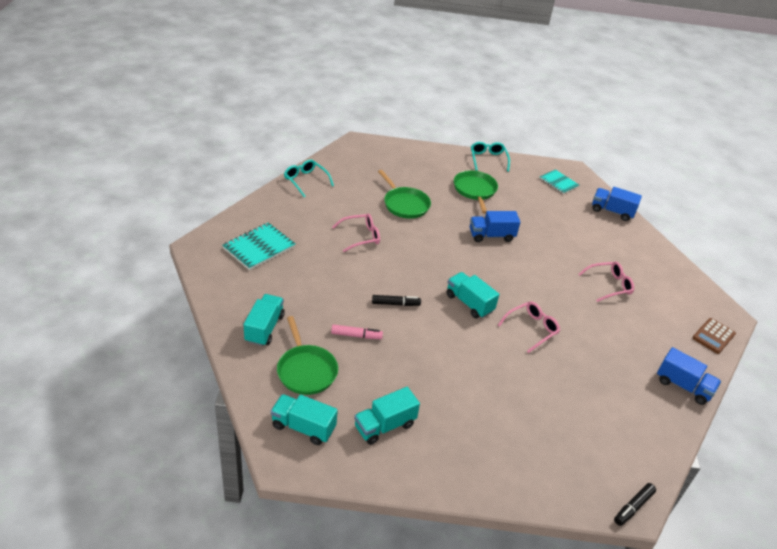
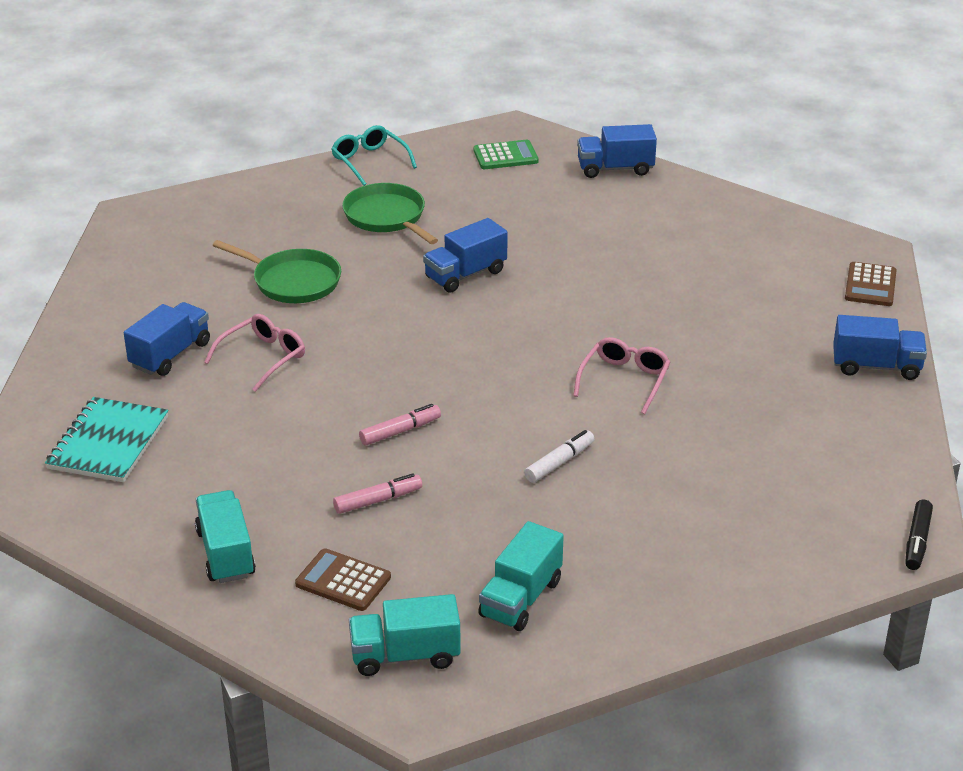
camera: 25 degrees left, 5 degrees down
green pan [277,316,338,395] -> brown calculator [295,548,391,611]
turquoise glasses [284,159,334,197] -> none
black marker [372,295,421,306] -> pink marker [359,404,441,445]
turquoise truck [446,272,499,318] -> none
turquoise notebook [539,169,579,194] -> green calculator [474,140,538,169]
pink glasses [578,262,634,302] -> none
none -> blue truck [124,302,210,376]
none -> white marker [524,430,594,483]

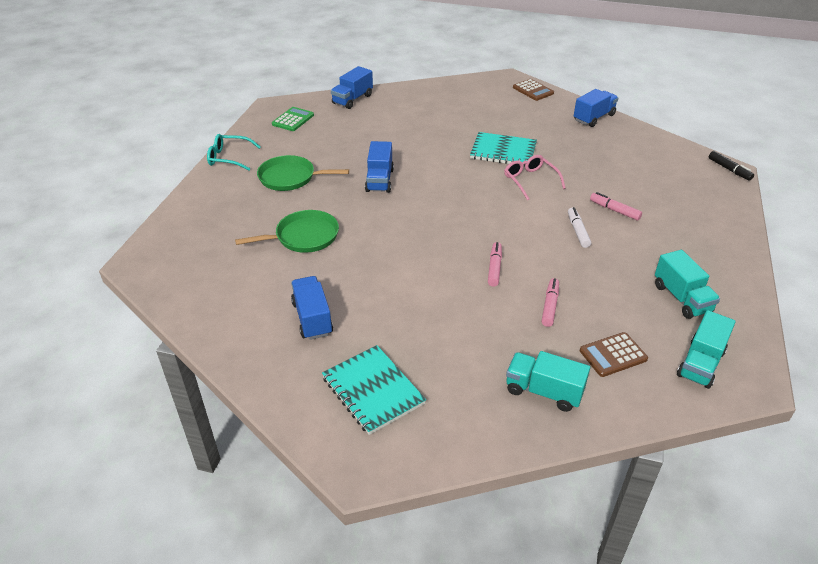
camera: 50 degrees left, 5 degrees up
pink glasses [204,314,305,392] -> none
none -> turquoise notebook [470,132,537,166]
none -> pink marker [590,192,642,221]

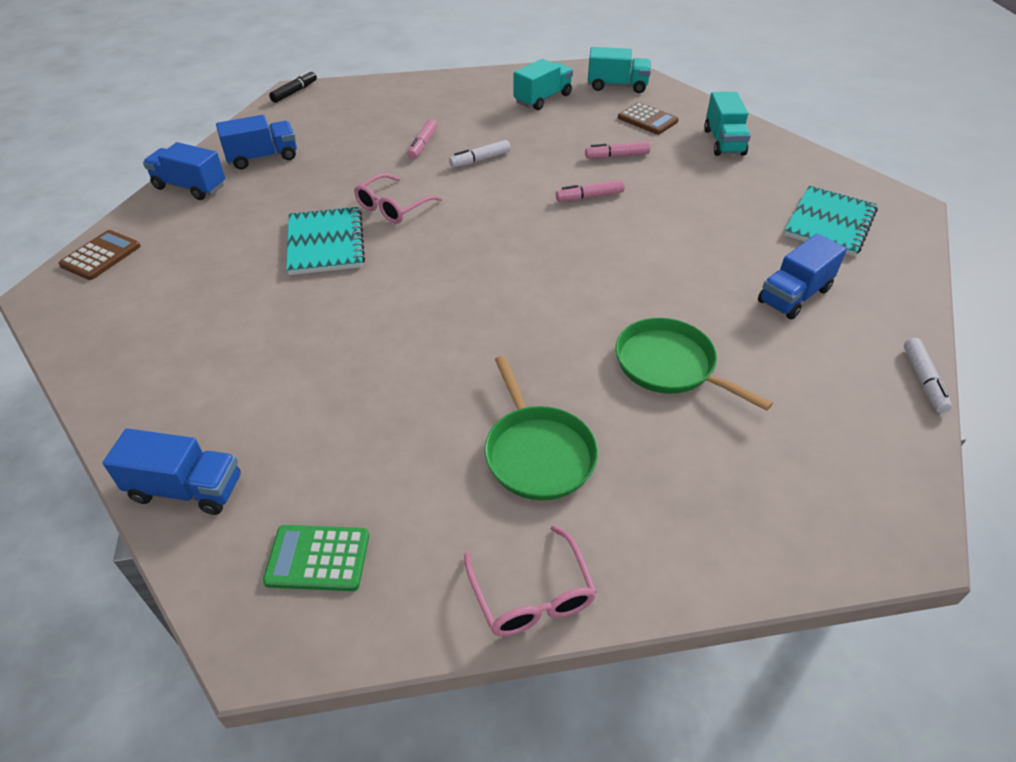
camera: 115 degrees left, 5 degrees up
turquoise glasses [207,134,261,171] -> pink glasses [464,525,597,636]
blue truck [365,141,394,193] -> blue truck moved to [216,115,297,170]
none -> white marker [904,338,952,413]

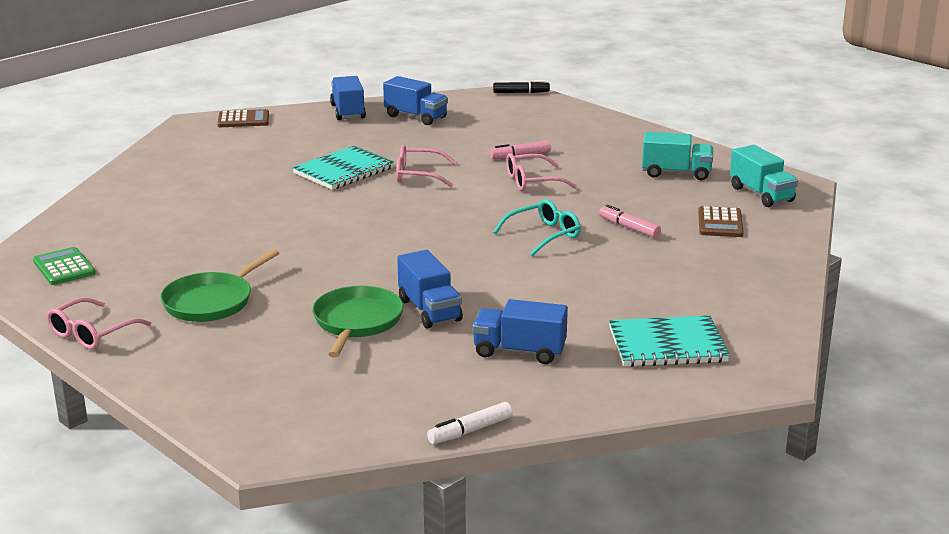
camera: 55 degrees right, 20 degrees down
blue truck [103,428,241,515] -> blue truck moved to [397,250,463,328]
white marker [449,140,511,168] -> pink glasses [506,153,577,191]
pink marker [556,179,625,202] -> turquoise glasses [493,199,581,256]
turquoise truck [704,92,751,156] -> none

